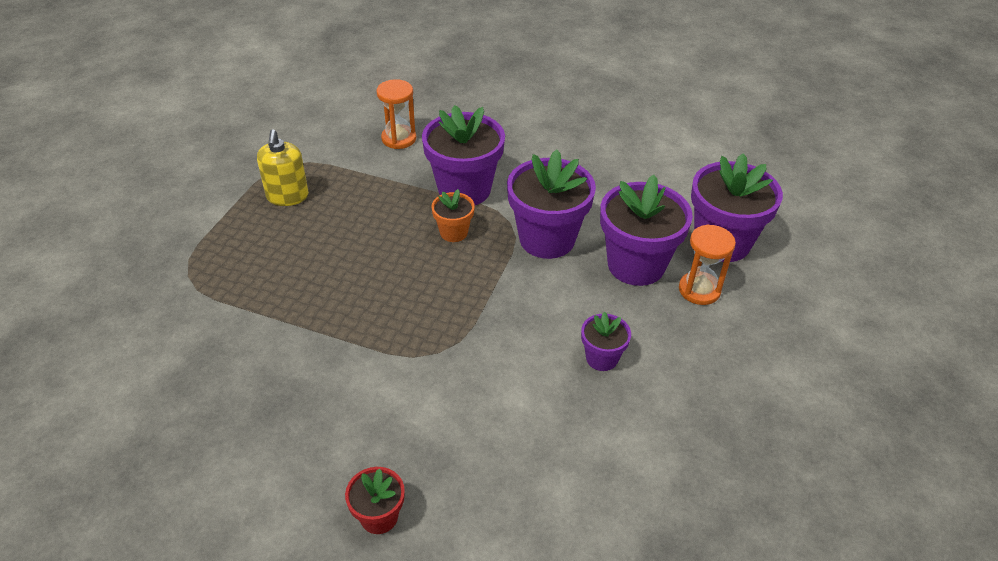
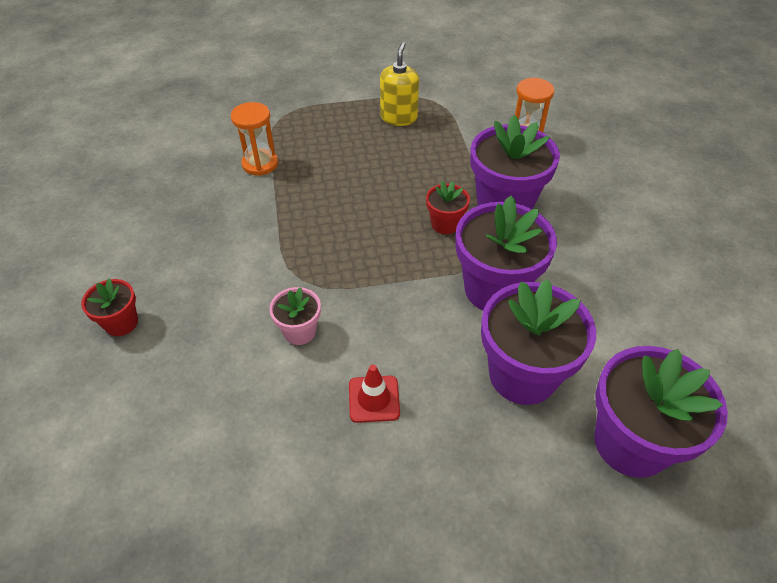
camera: 60 degrees right, 5 degrees up
yellow soap dispenser [257,129,309,206] -> yellow soap dispenser turned 135 degrees clockwise [380,42,419,126]
orange flower pot [431,189,475,242] -> red flower pot [426,181,470,234]
purple flower pot [581,311,631,371] -> red traffic cone [349,365,400,423]
orange hourglass [679,224,736,305] -> orange hourglass moved to [231,102,278,176]
none -> pink flower pot [269,287,321,345]

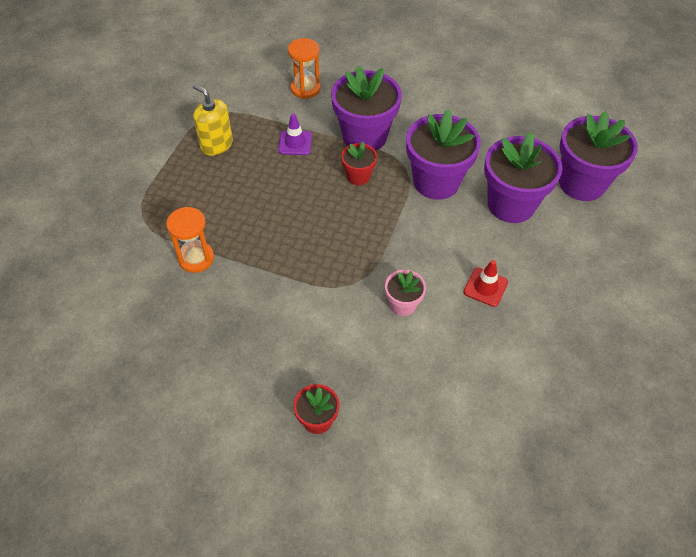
camera: 60 degrees left, 5 degrees up
none -> purple traffic cone [278,113,312,155]

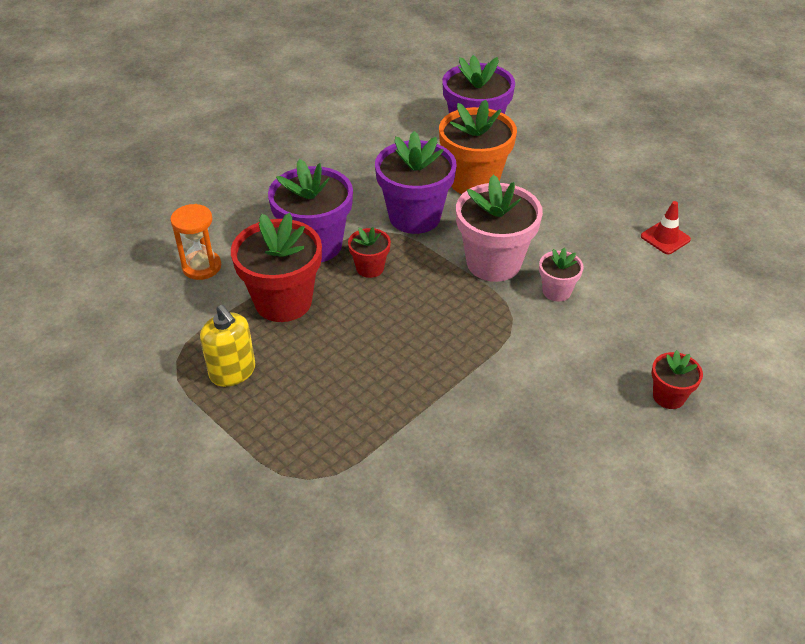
camera: 65 degrees left, 10 degrees down
orange hourglass [166,207,214,273] -> none
yellow soap dispenser [193,84,233,156] -> yellow soap dispenser turned 105 degrees counterclockwise [200,305,256,387]
purple traffic cone [278,113,312,155] -> red flower pot [231,213,322,322]
red traffic cone [464,260,508,307] -> red traffic cone moved to [641,201,691,254]
purple flower pot [484,132,563,223] -> orange flower pot [439,100,517,194]
none -> pink flower pot [456,175,543,282]

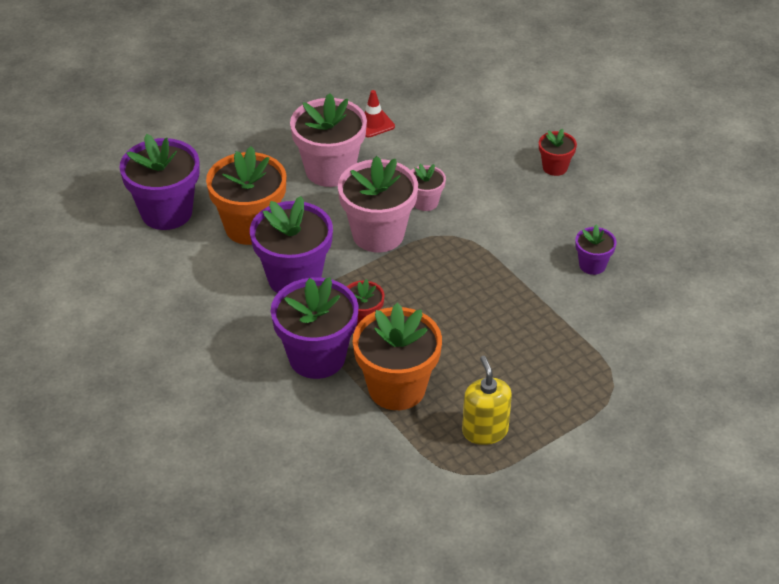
camera: 80 degrees left, 0 degrees up
orange hourglass [170,204,221,280] -> none
yellow soap dispenser [200,305,256,387] -> yellow soap dispenser turned 75 degrees counterclockwise [462,356,512,445]
red flower pot [231,213,322,322] -> orange flower pot [353,303,442,410]
none -> pink flower pot [290,93,367,187]
none -> purple flower pot [575,224,617,275]

